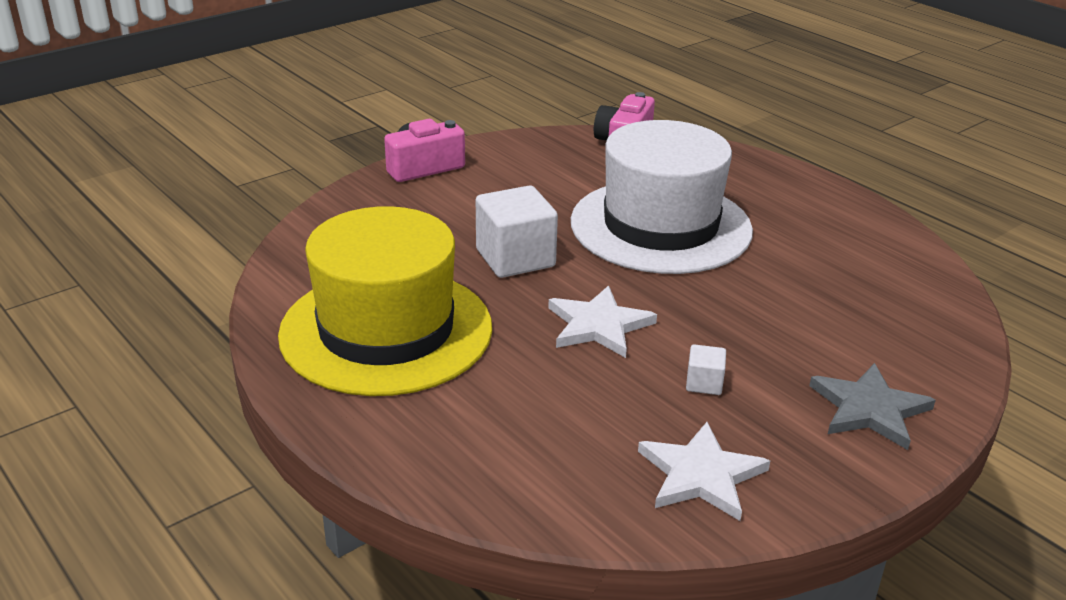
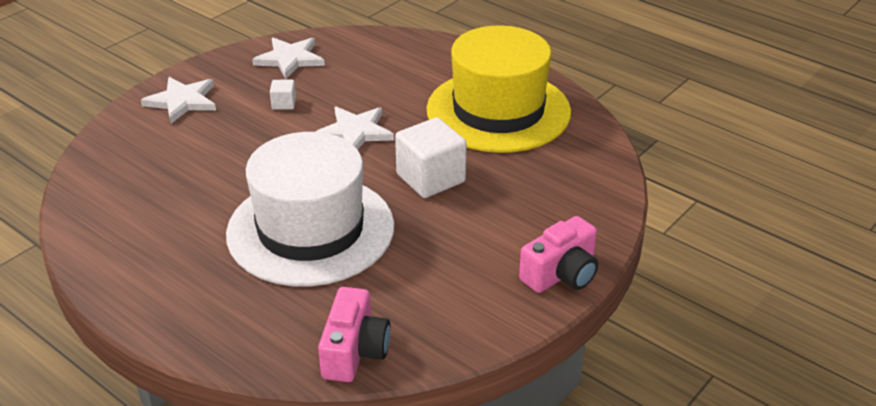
camera: 170 degrees right, 5 degrees up
grey star [809,363,936,450] -> white star [141,77,216,123]

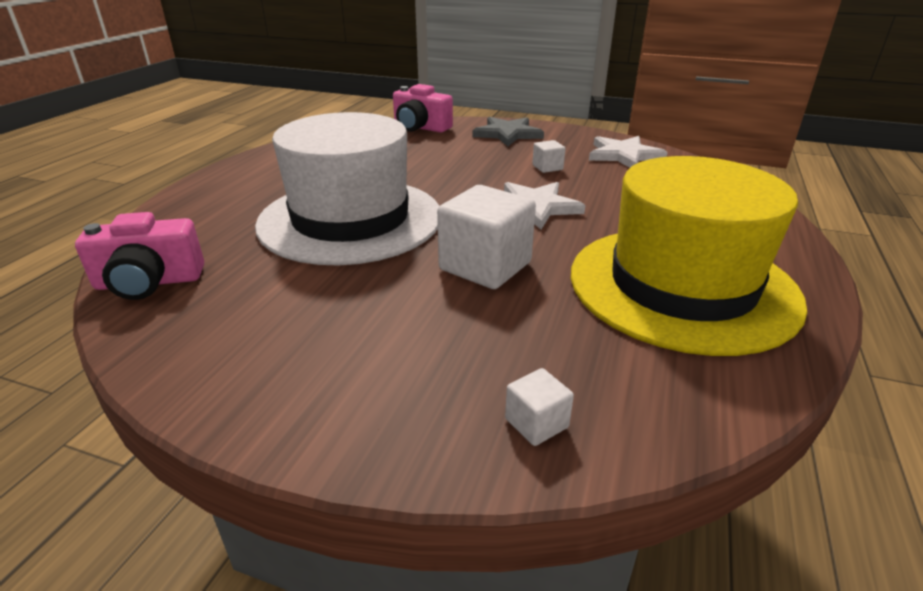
camera: 70 degrees right, 5 degrees down
white star [141,77,216,123] -> grey star [472,117,544,147]
pink camera [519,216,598,293] -> pink camera moved to [393,84,453,132]
none -> white cube [505,368,574,446]

